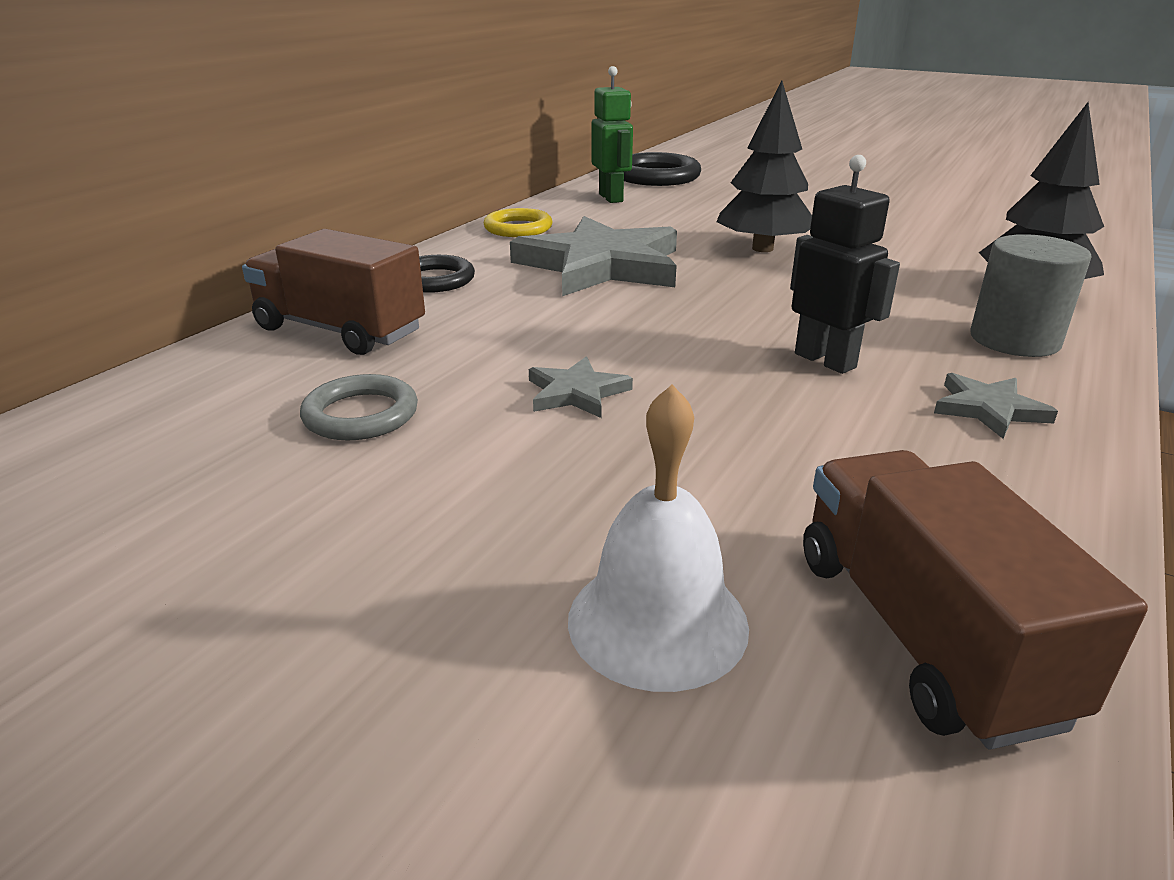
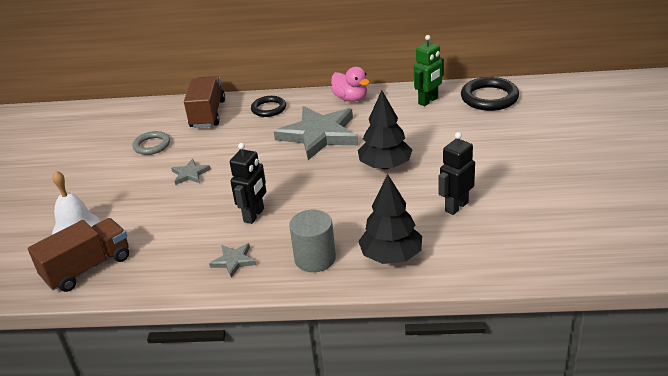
camera: 65 degrees right, 5 degrees up
yellow ring [484,208,553,237] -> pink duck [331,67,370,102]
none -> black robot [439,132,475,215]

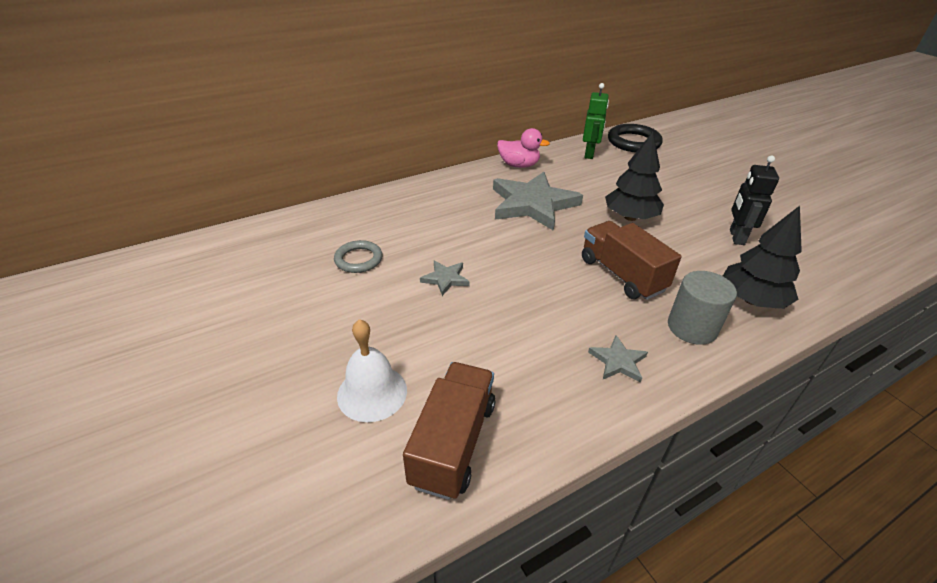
camera: 35 degrees left, 5 degrees up
brown truck [184,76,225,128] -> brown truck moved to [582,221,681,300]
black robot [230,143,266,224] -> none
black ring [251,96,286,117] -> none

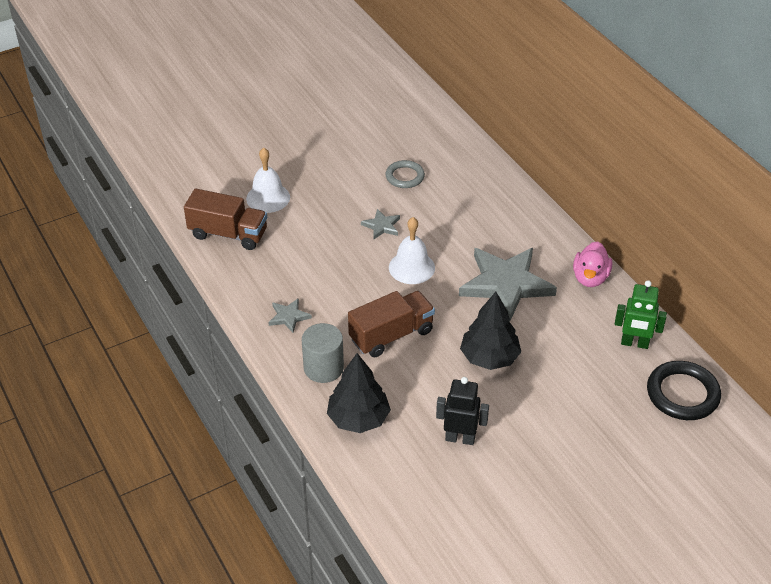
camera: 90 degrees right, 5 degrees up
none -> white bell [389,217,435,284]

